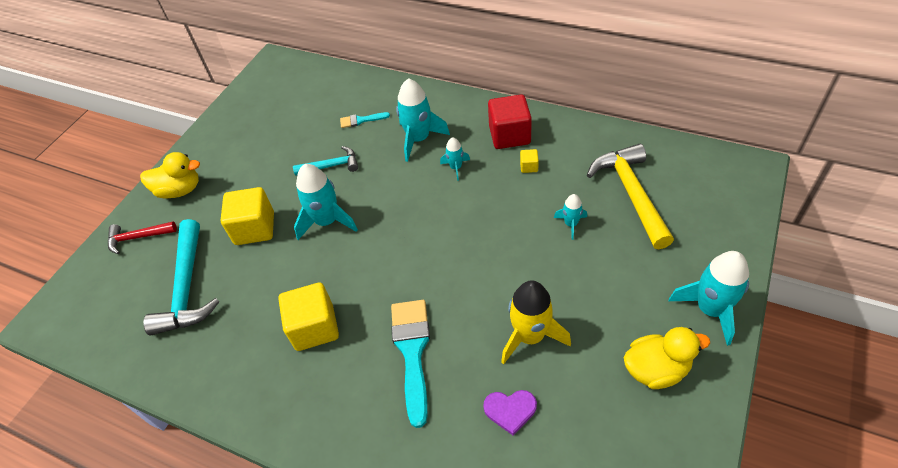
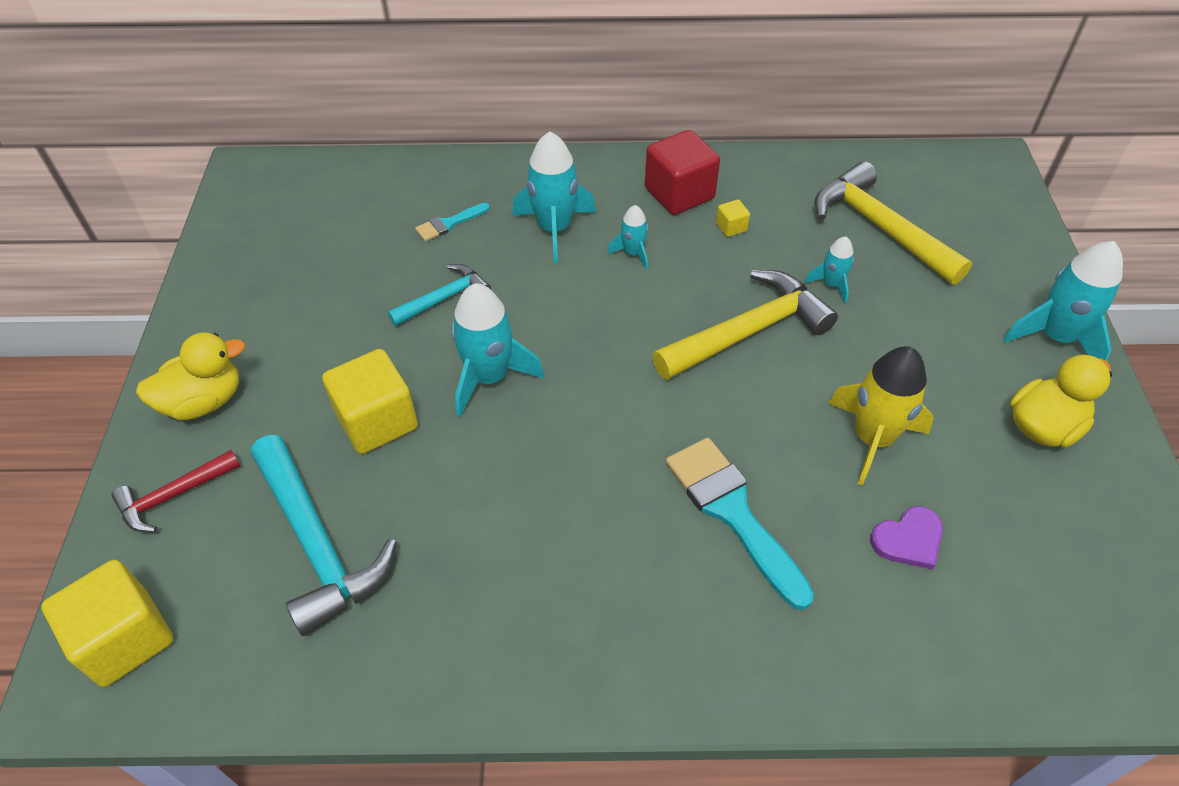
camera: 30 degrees left, 0 degrees up
yellow cube [278,283,339,351] -> yellow cube moved to [41,560,173,687]
none -> yellow hammer [652,270,838,380]

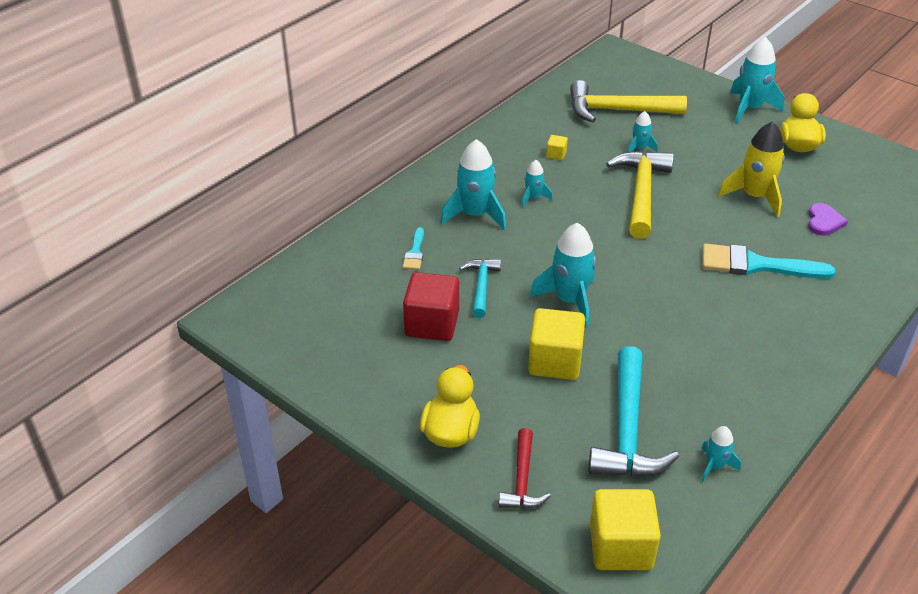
camera: 50 degrees left, 10 degrees down
turquoise hammer [251,435,397,636] -> turquoise hammer turned 90 degrees clockwise [588,346,679,477]
red cube [645,130,720,215] -> red cube moved to [403,272,459,341]
none -> turquoise rocket [701,426,741,482]

